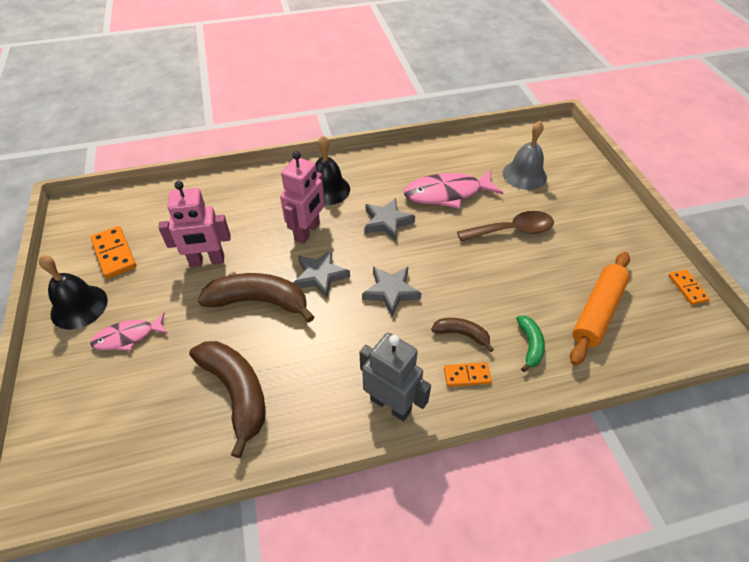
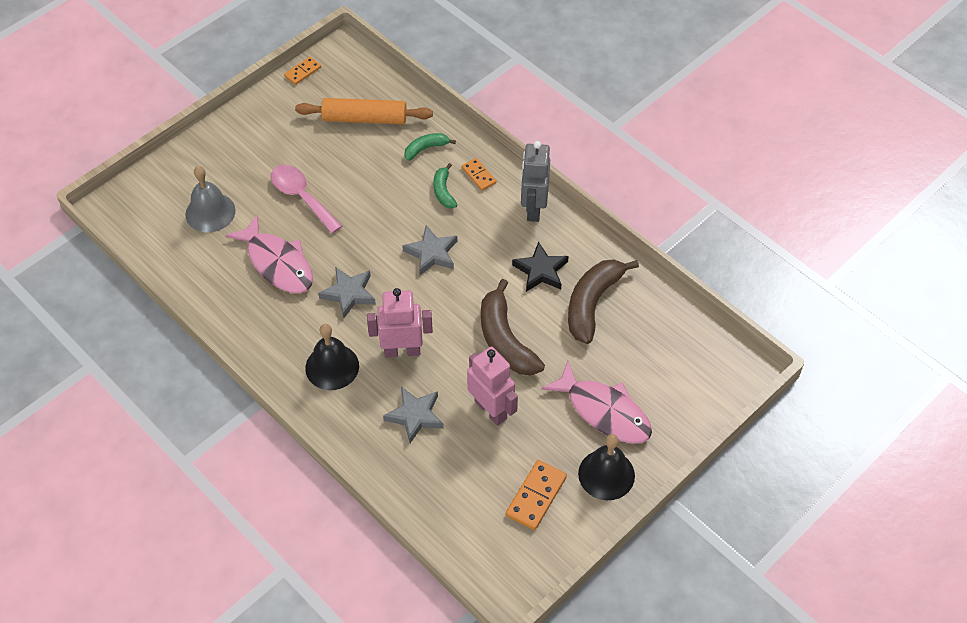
camera: 120 degrees left, 5 degrees up
pink fish [90,312,168,351] -> pink fish [541,361,652,444], size x1.66
grey star [293,249,350,299] -> grey star moved to [383,387,444,443]
brown banana [431,318,494,352] -> green banana [433,163,457,208]
brown spoon [457,211,554,241] -> pink spoon [271,165,342,234]
none -> black star [512,241,569,292]

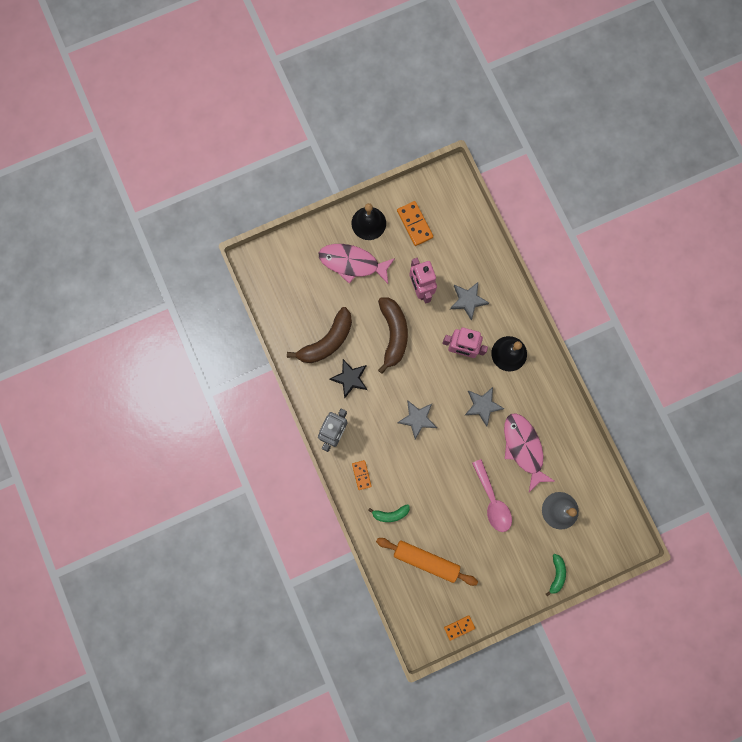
camera: 160 degrees left, 25 degrees up
green banana [433,163,457,208] -> green banana moved to [546,554,566,596]
orange domino [506,460,567,530] -> orange domino turned 75 degrees counterclockwise [397,201,433,246]
pink fish [541,361,652,444] -> pink fish turned 45 degrees counterclockwise [319,244,395,284]

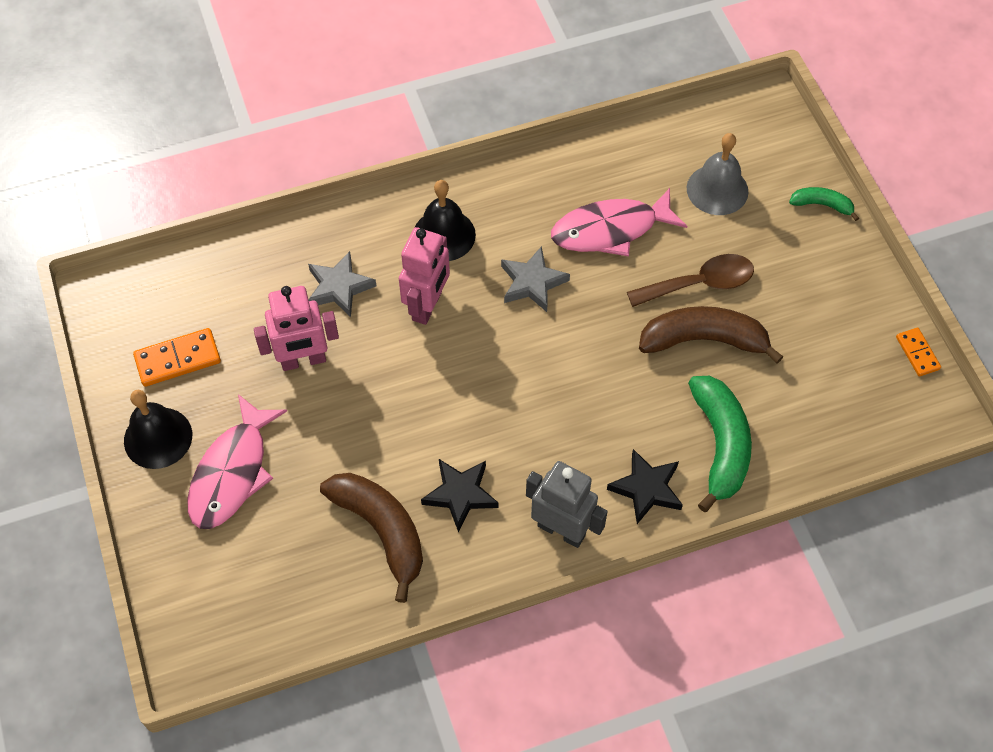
camera: 85 degrees left, 20 degrees down
orange domino [352,460,372,490] -> black star [607,449,683,524]
green banana [368,504,410,522] -> green banana [688,376,752,512], size x1.91
orange rolling pin [376,538,478,586] -> none
brown banana [378,297,408,374] -> brown banana moved to [639,306,783,364]
grey star [397,401,437,439] -> none
pink spoon [472,459,512,532] -> brown spoon [627,254,754,307]

